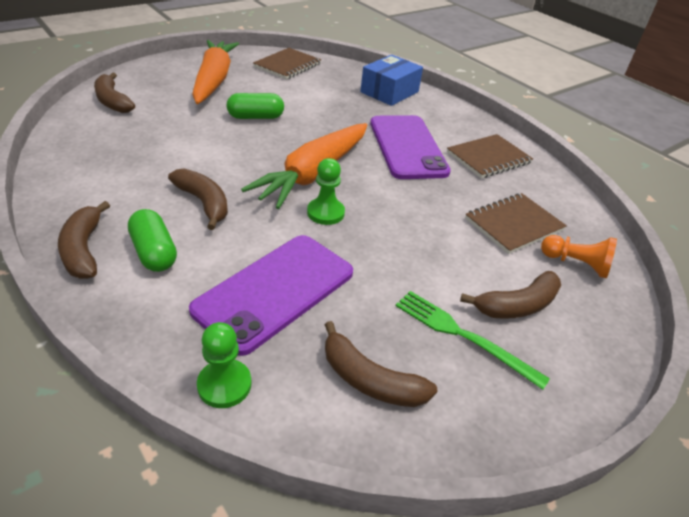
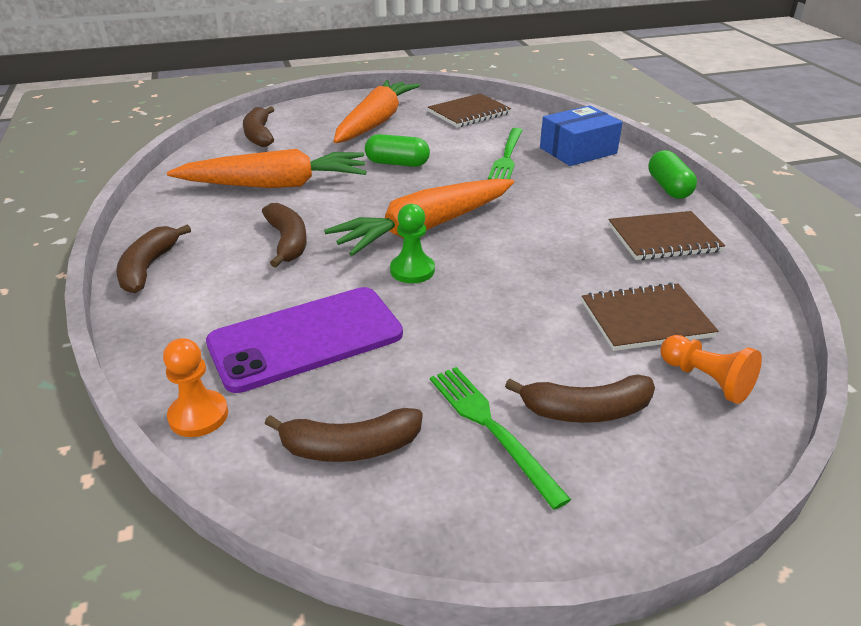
camera: 25 degrees right, 5 degrees down
green capsule [128,209,177,272] -> green capsule moved to [648,150,697,199]
green pawn [197,322,252,408] -> orange pawn [163,338,228,437]
brown banana [325,321,438,407] -> brown banana turned 60 degrees counterclockwise [265,408,423,462]
purple phone [370,115,451,179] -> none
none -> orange carrot [167,149,366,188]
none -> green fork [488,128,523,180]

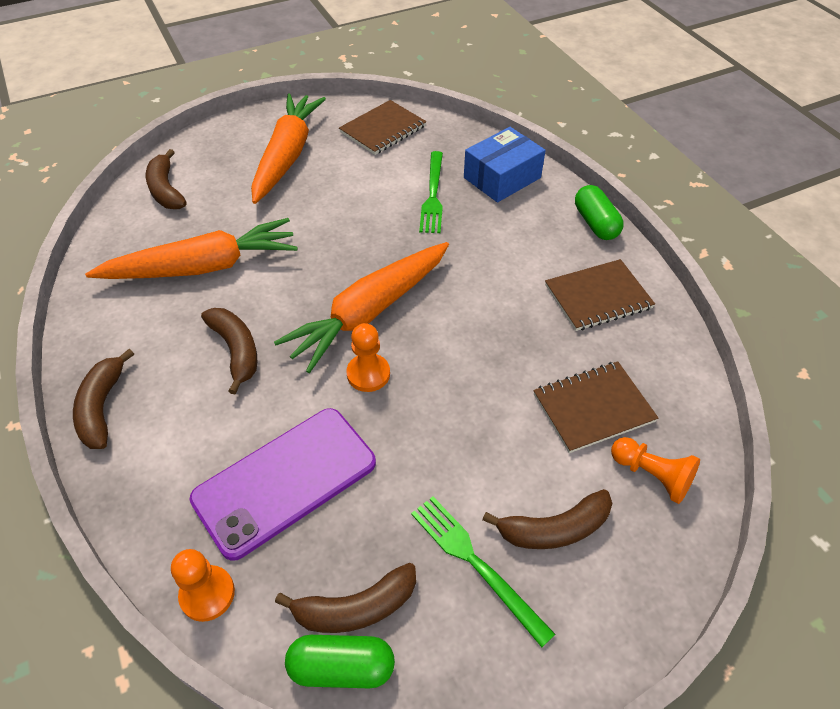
camera: 10 degrees left, 15 degrees up
green capsule [365,134,430,167] -> green capsule moved to [285,635,395,689]
green pawn [390,204,435,283] -> orange pawn [346,323,390,392]

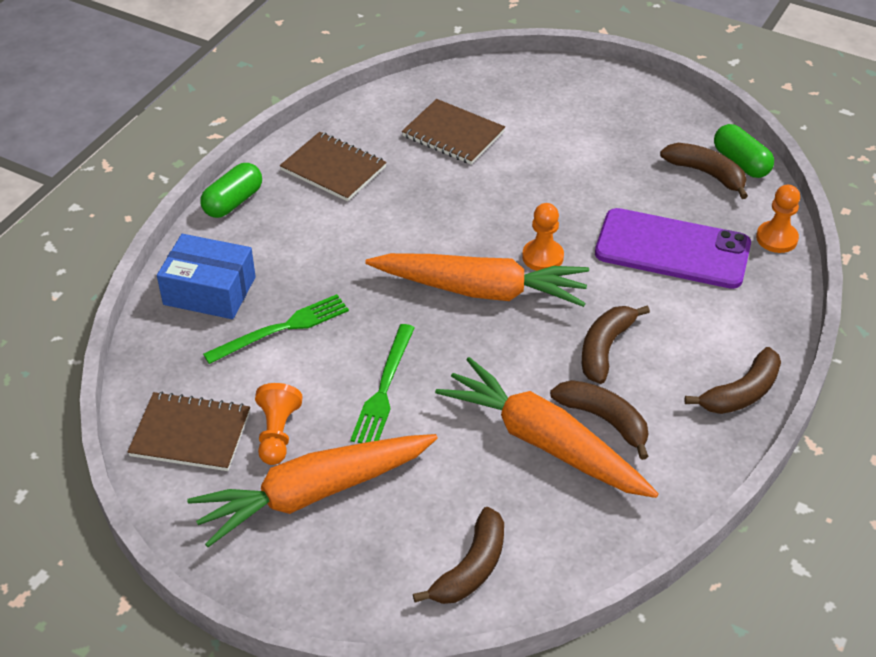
camera: 125 degrees left, 5 degrees down
green fork [411,496,555,647] -> green fork moved to [350,324,415,443]
brown banana [482,489,612,549] -> brown banana moved to [550,380,649,460]
orange pawn [611,437,700,504] -> orange pawn moved to [255,383,302,465]

